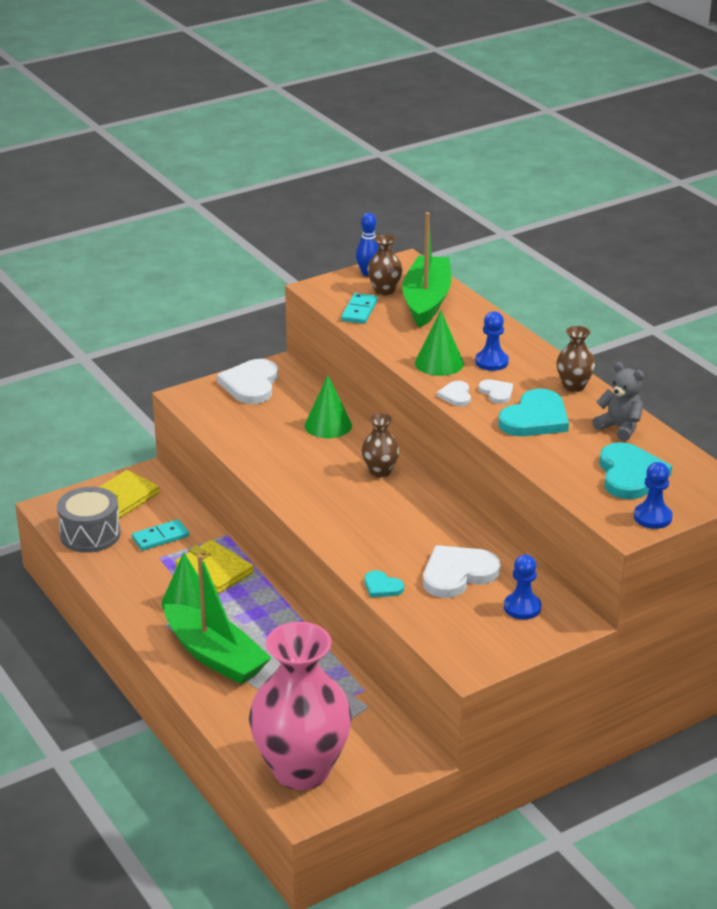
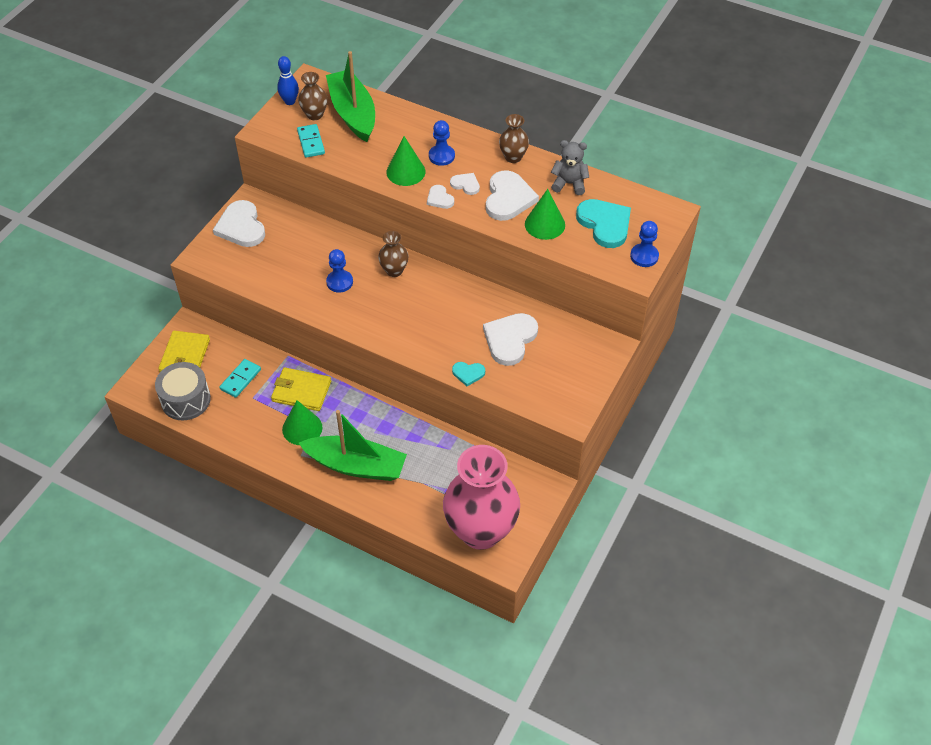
camera: 30 degrees left, 20 degrees up
green cone [305,375,352,438] -> green cone moved to [525,189,565,240]
turquoise heart [498,389,569,436] -> white heart [486,171,539,221]
blue pawn [504,555,541,620] -> blue pawn moved to [326,249,353,293]

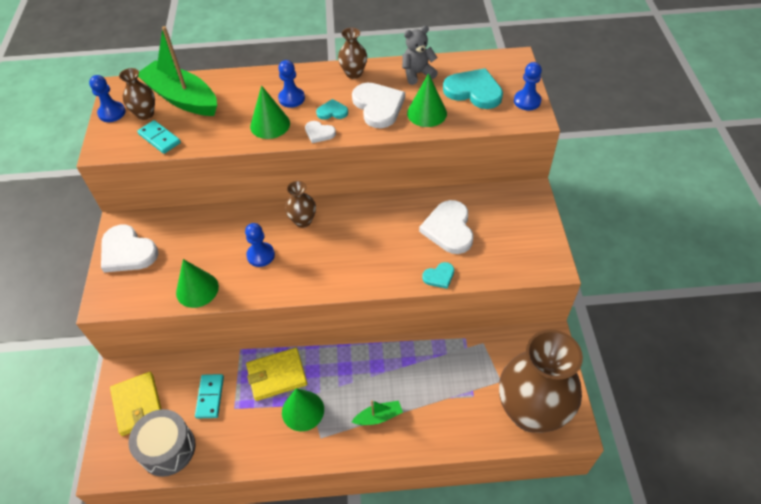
camera: 30 degrees left, 0 degrees up
blue bowling pin [277,56,299,105] -> blue pawn [89,75,126,122]
green boat [299,410,407,481] -> green boat [352,400,403,425], size x0.45
pink vase [443,445,520,550] -> brown vase [499,329,583,433]
white heart [450,173,480,195] -> turquoise heart [316,99,348,120]
none -> green cone [176,259,219,308]

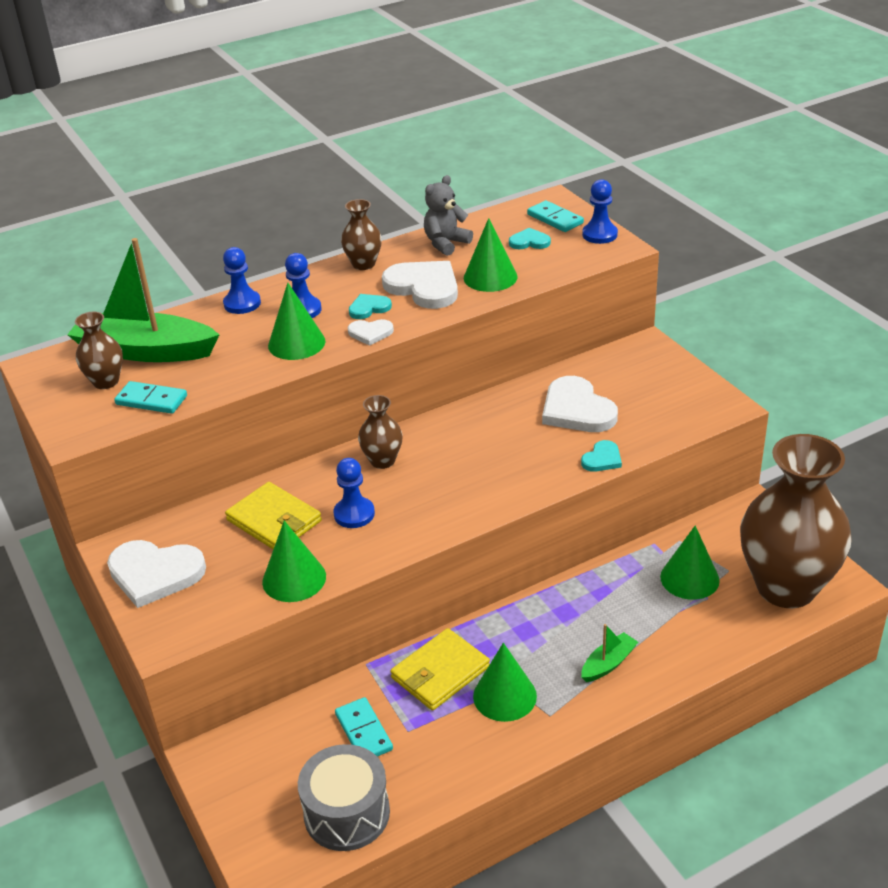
camera: 25 degrees left, 15 degrees down
blue pawn [89,75,126,122] -> blue pawn moved to [223,247,261,314]
yellow wallet [110,372,161,436] -> yellow wallet moved to [225,482,322,549]
turquoise heart [443,68,503,109] -> turquoise heart [509,228,551,249], size x0.51
none -> turquoise domino [527,200,584,232]
none -> green cone [660,526,720,600]

